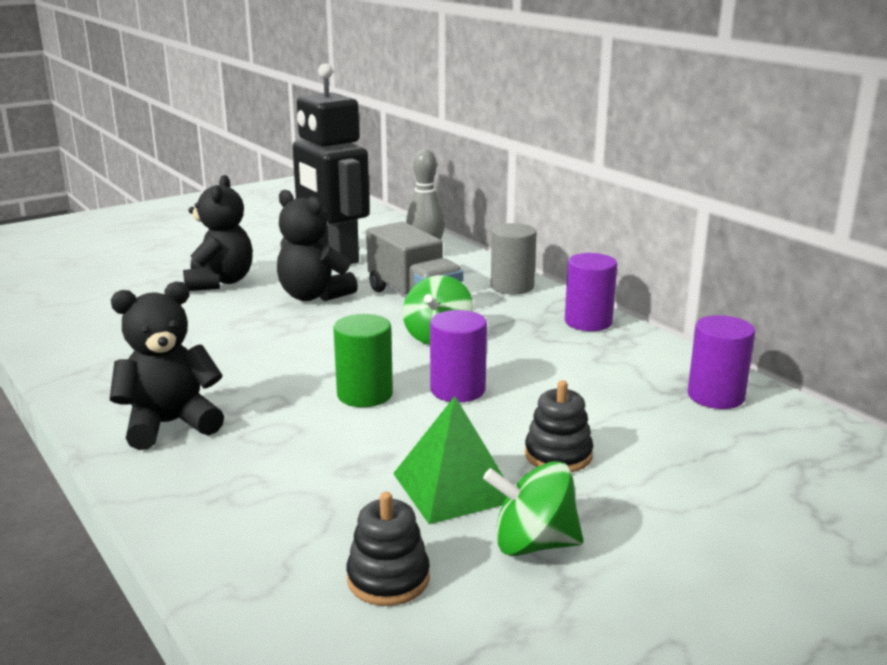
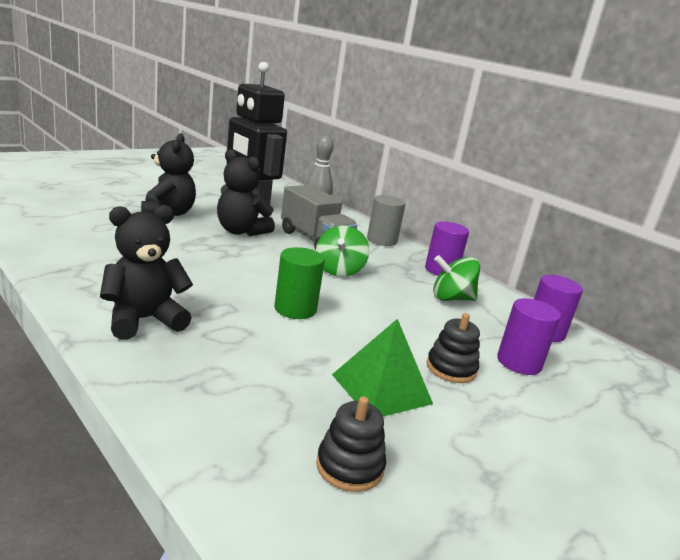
camera: 10 degrees left, 0 degrees up
purple cylinder [430,310,487,402] -> purple cylinder moved to [497,298,561,375]
green spinning top [483,461,584,556] -> green spinning top moved to [433,255,480,301]

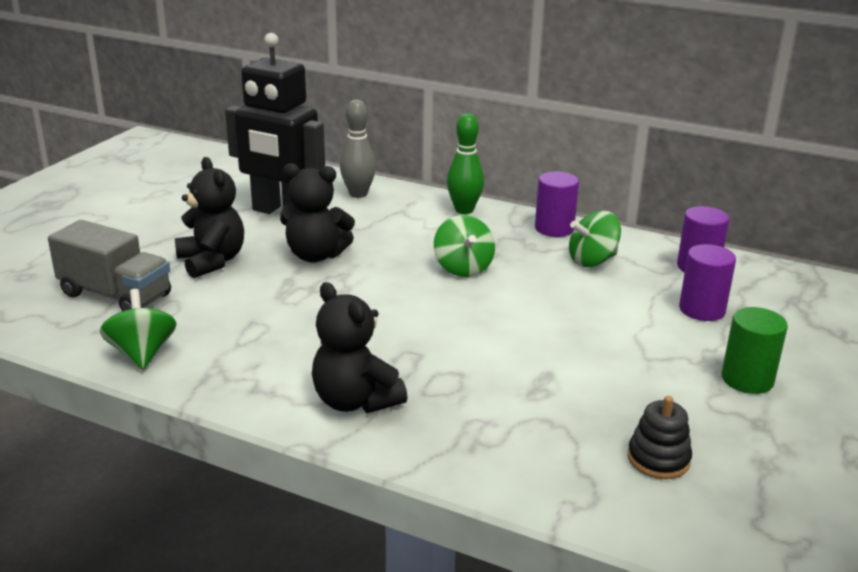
camera: 20 degrees left, 5 degrees up
black teddy bear [100,205,193,340] -> black teddy bear turned 75 degrees counterclockwise [312,282,408,413]
green cylinder [274,247,325,319] -> green cylinder moved to [722,307,788,394]
grey truck [281,185,357,250] -> grey truck moved to [48,220,171,311]
green pyramid [332,319,433,416] -> none
grey cylinder [367,195,405,246] -> green bowling pin [447,113,484,214]
black stacking toy [427,313,480,383] -> none
none -> green spinning top [100,289,177,370]

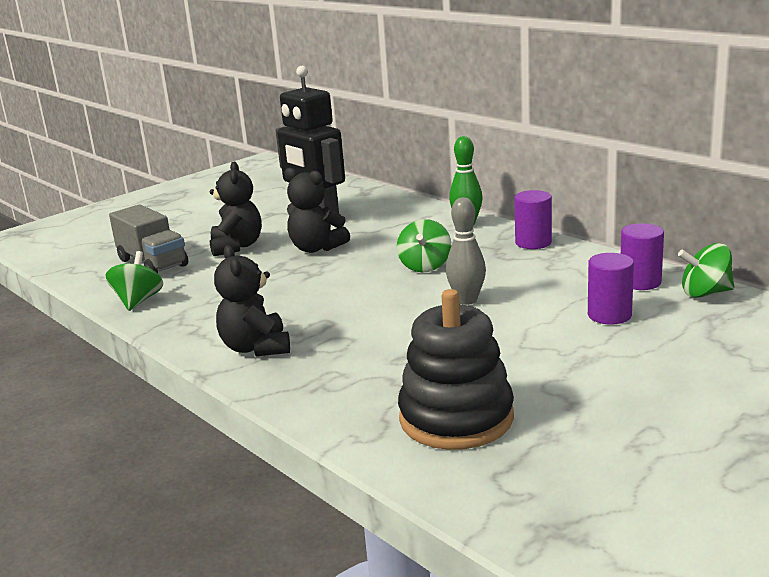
camera: 25 degrees right, 5 degrees down
grey bowling pin [340,100,376,198] -> grey bowling pin moved to [446,197,486,305]
green spinning top [569,211,621,267] -> green spinning top moved to [678,243,734,298]
black stacking toy [628,396,692,479] -> black stacking toy [398,289,514,450], size x2.07
green cylinder [722,307,788,394] -> none

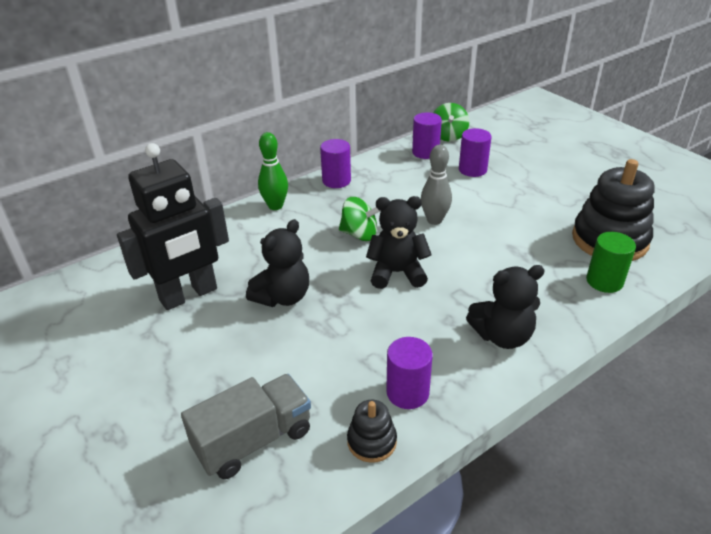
camera: 85 degrees left, 15 degrees up
green spinning top [106,251,163,311] -> black stacking toy [347,400,397,463]
black teddy bear [209,162,262,256] -> black teddy bear moved to [366,196,432,289]
none -> purple cylinder [386,337,433,409]
none -> green cylinder [586,232,636,293]

